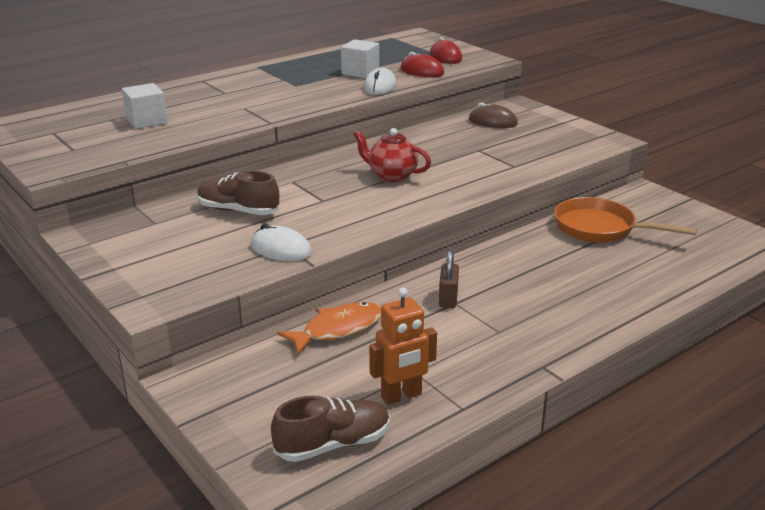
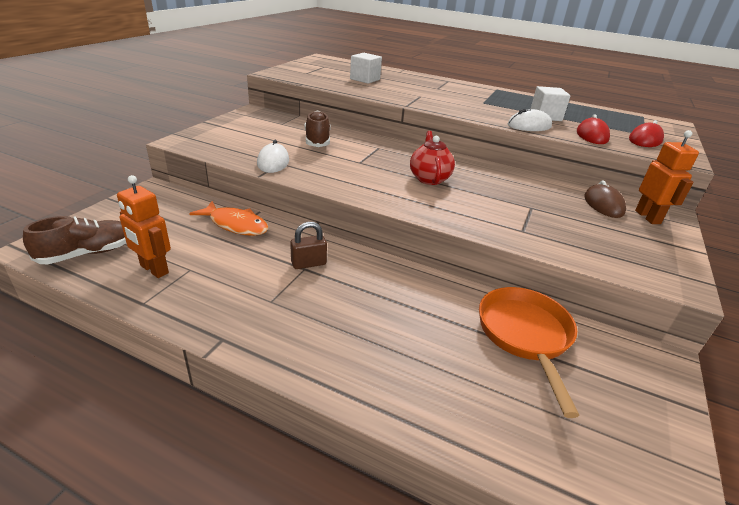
camera: 60 degrees right, 5 degrees up
brown shoe [271,396,390,462] -> brown shoe turned 75 degrees counterclockwise [23,216,126,264]
none -> orange robot [635,130,699,224]

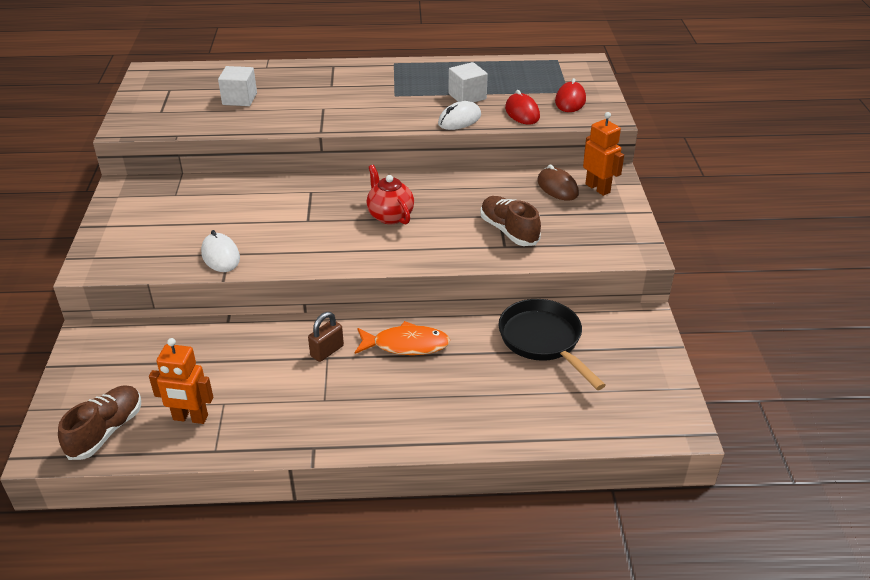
camera: 25 degrees left, 5 degrees up
orange fish [189,201,269,236] -> orange fish moved to [355,321,450,355]
brown shoe [305,110,331,147] -> brown shoe moved to [480,196,541,246]
orange pan [479,287,579,418] -> black pan [498,299,606,390]

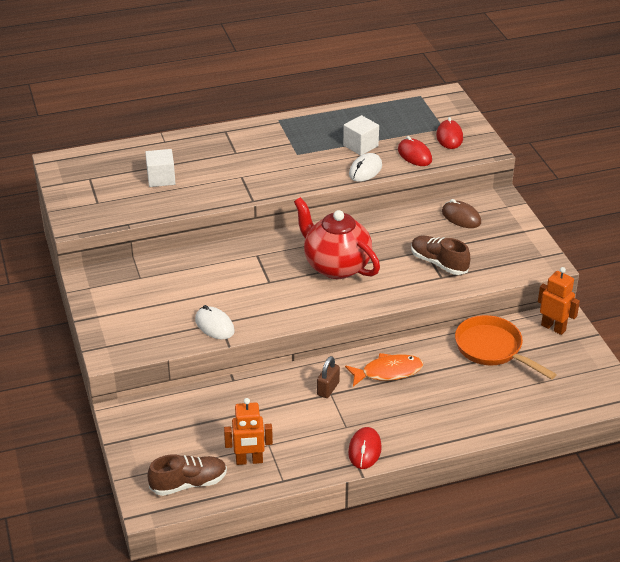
camera: 15 degrees left, 0 degrees up
brown shoe [58,385,141,460] -> brown shoe turned 60 degrees clockwise [148,454,227,496]
red teapot [367,165,414,224] -> red teapot [294,197,380,279], size x1.67
black pan [498,299,606,390] -> orange pan [455,315,557,379]
orange robot [583,112,624,196] -> orange robot moved to [538,267,580,335]
none -> red mouse [348,427,382,469]

